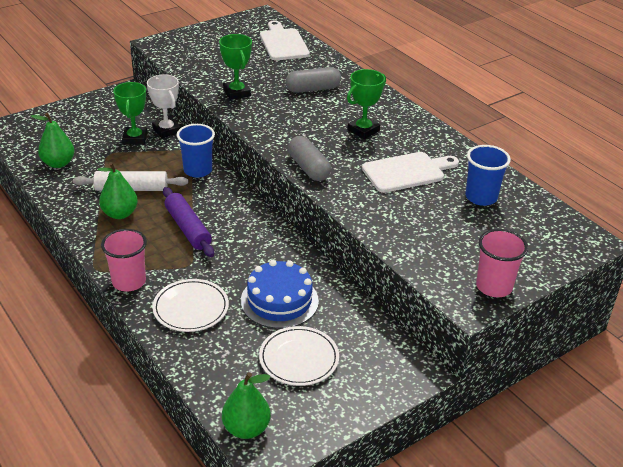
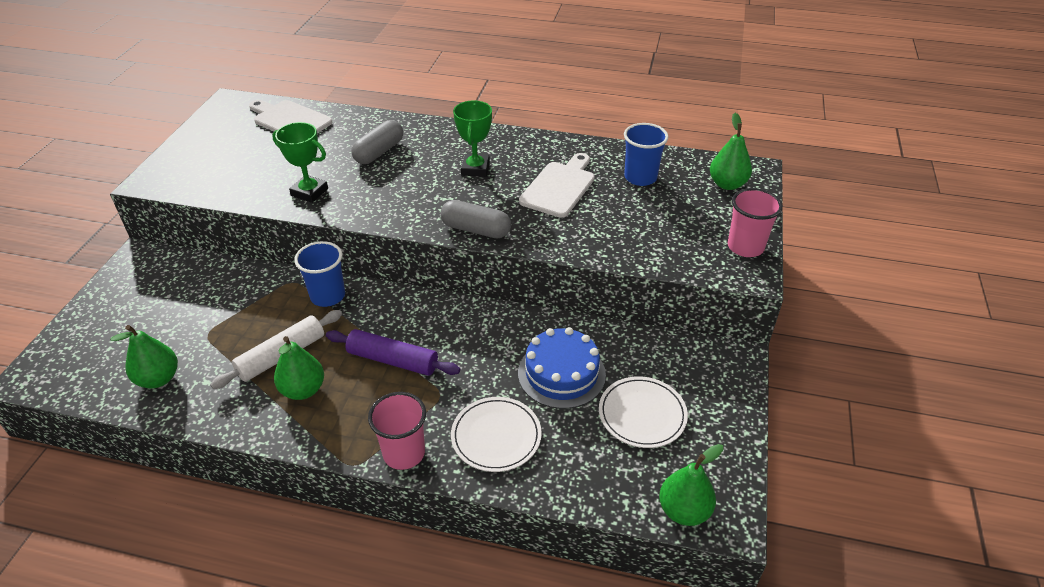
camera: 40 degrees left, 5 degrees up
green trophy [113,82,147,145] -> none
white trophy [147,74,181,138] -> none
none -> green pear [710,113,752,190]

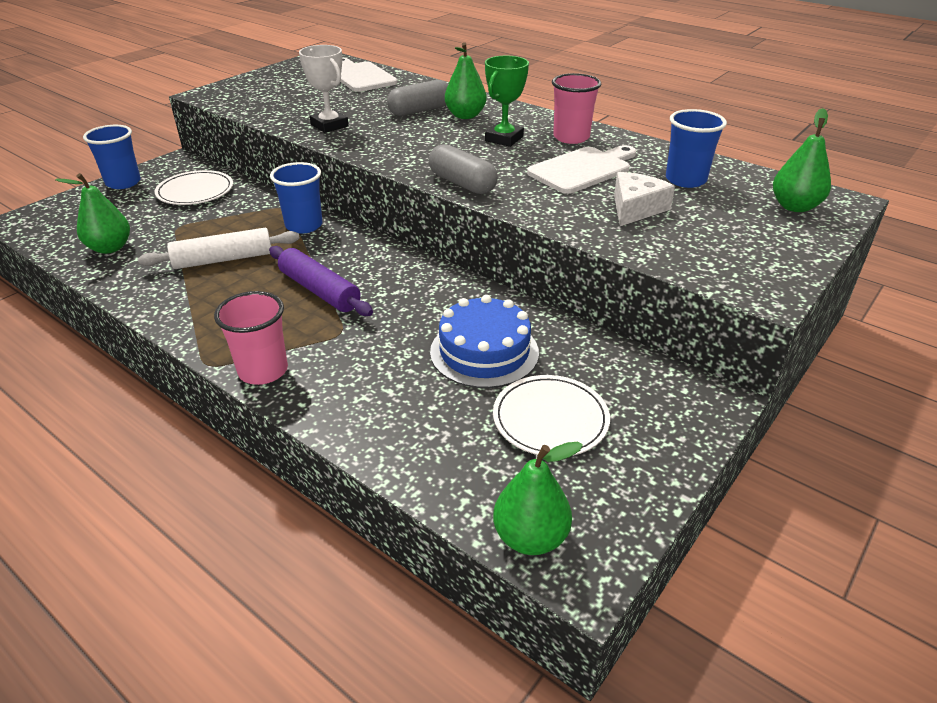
camera: 25 degrees right, 5 degrees down
green trophy [272,122,328,203] -> white trophy [299,45,349,133]
green pear [274,336,324,400] -> green pear moved to [445,42,487,119]
white plate [451,397,542,472] -> white plate moved to [155,170,233,205]
pink cup [728,188,783,257] -> pink cup moved to [552,73,601,144]
none -> blue cup [83,125,141,189]
none -> white cheese [614,172,675,226]

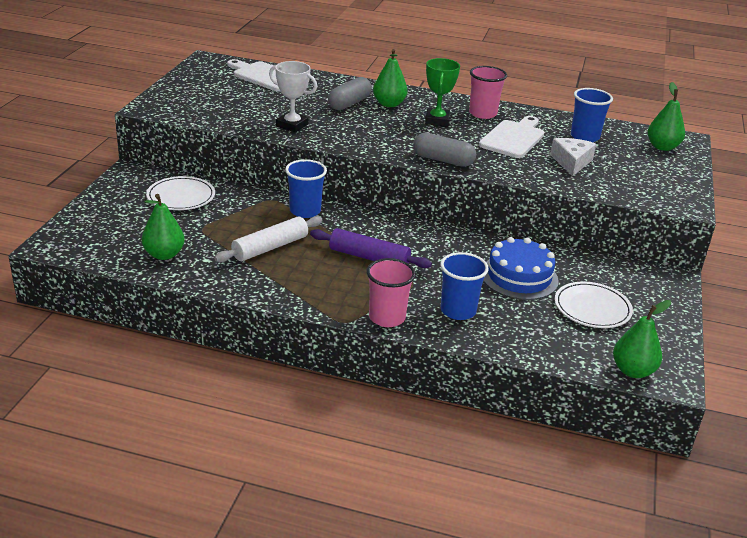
camera: 25 degrees left, 5 degrees down
blue cup [83,125,141,189] -> blue cup moved to [440,252,489,320]

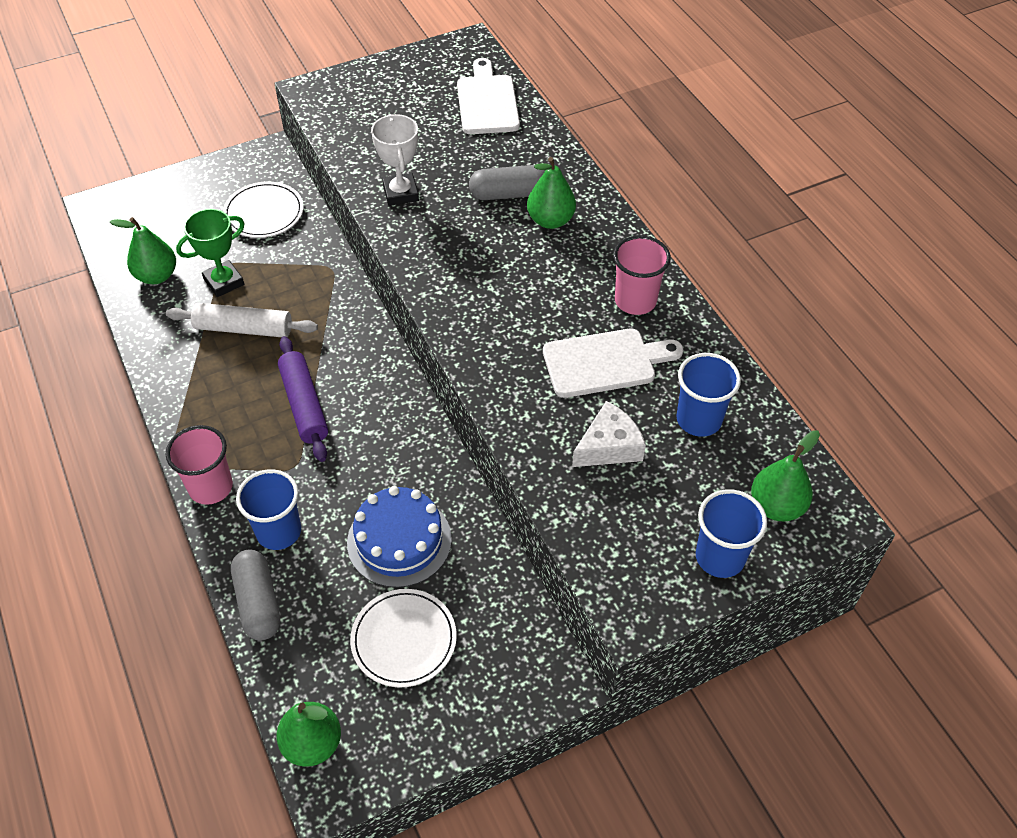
camera: 50 degrees right, 20 degrees up
blue cup [285,159,327,218] -> blue cup moved to [696,489,767,578]
grey capsule [413,133,476,167] -> grey capsule moved to [231,550,280,641]
green trophy [425,58,460,127] -> green trophy moved to [176,209,245,297]

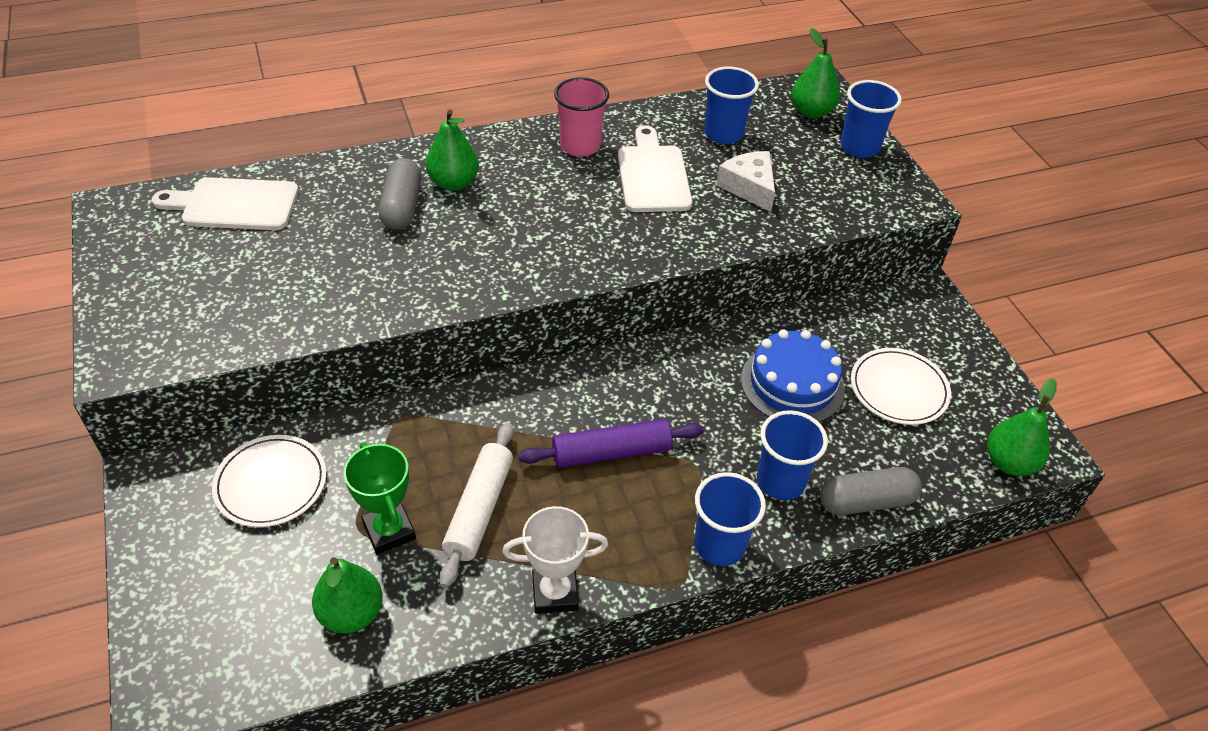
camera: 85 degrees left, 5 degrees down
pink cup [166,425,233,505] -> blue cup [695,472,766,566]
white trophy [371,114,419,206] -> white trophy moved to [502,506,608,614]

